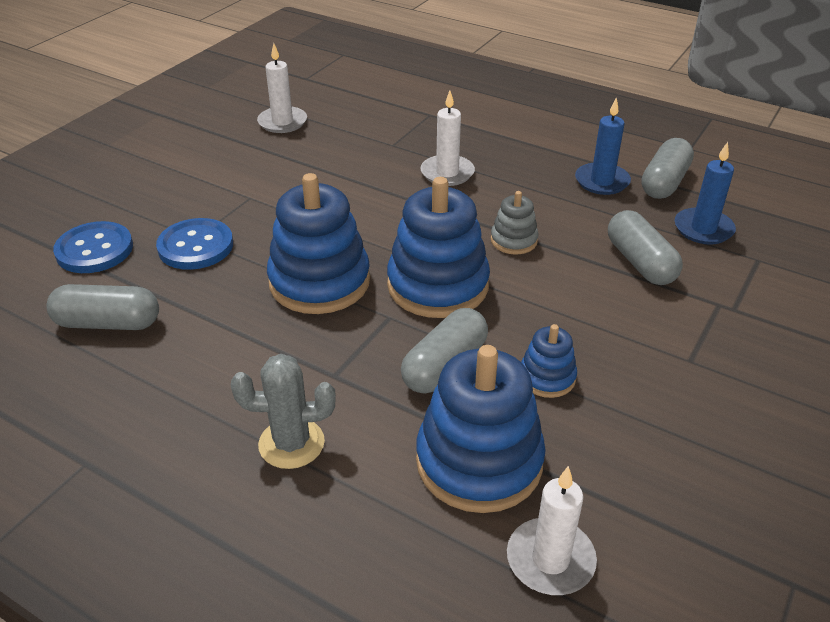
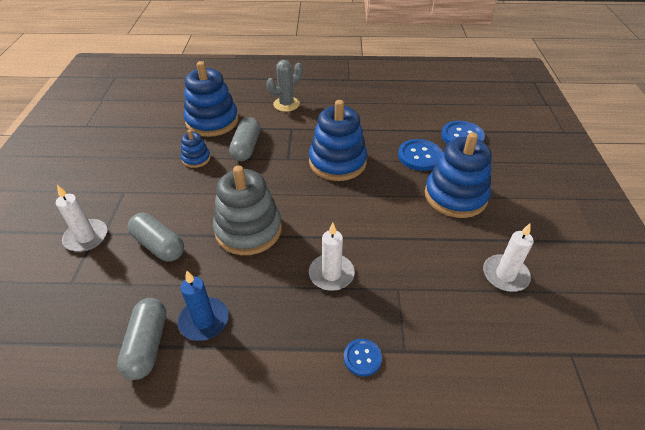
camera: 150 degrees right, 5 degrees up
grey capsule [46,284,159,330] -> none
blue stacking toy [387,177,490,318] -> blue stacking toy moved to [425,132,492,218]
grey stacking toy [491,191,539,254] -> grey stacking toy [213,165,282,255], size x2.02
white candle [507,466,597,595] -> white candle moved to [56,185,107,252]
blue candle [675,142,736,245] -> none
none -> blue button [344,339,382,377]

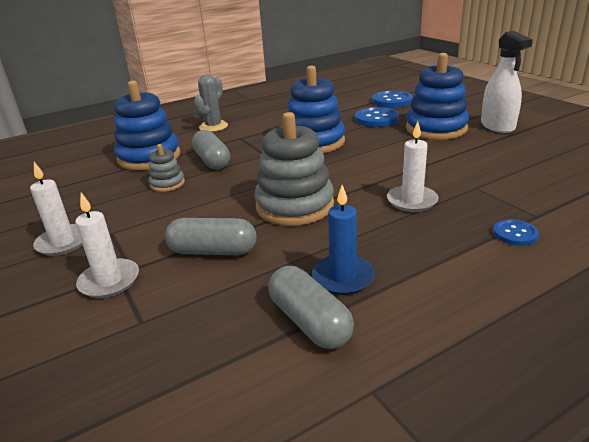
camera: 30 degrees left, 15 degrees down
blue stacking toy [181,130,210,168] -> grey stacking toy [149,144,185,192]
white candle [483,224,534,292] -> white candle moved to [30,162,83,256]
none -> white spray bottle [481,31,533,133]

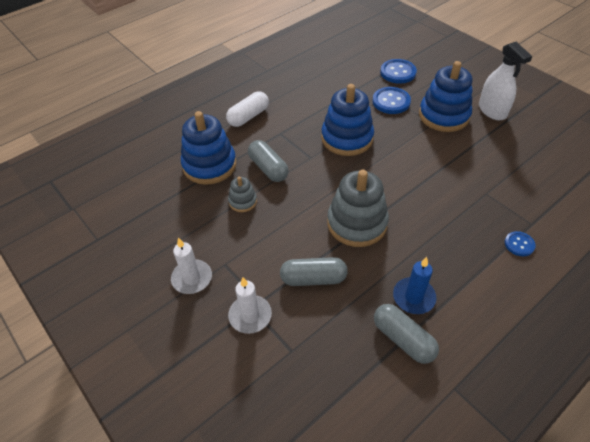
camera: 10 degrees left, 20 degrees up
grey cactus [194,74,228,132] -> white capsule [226,91,269,127]
white candle [387,121,439,212] -> none

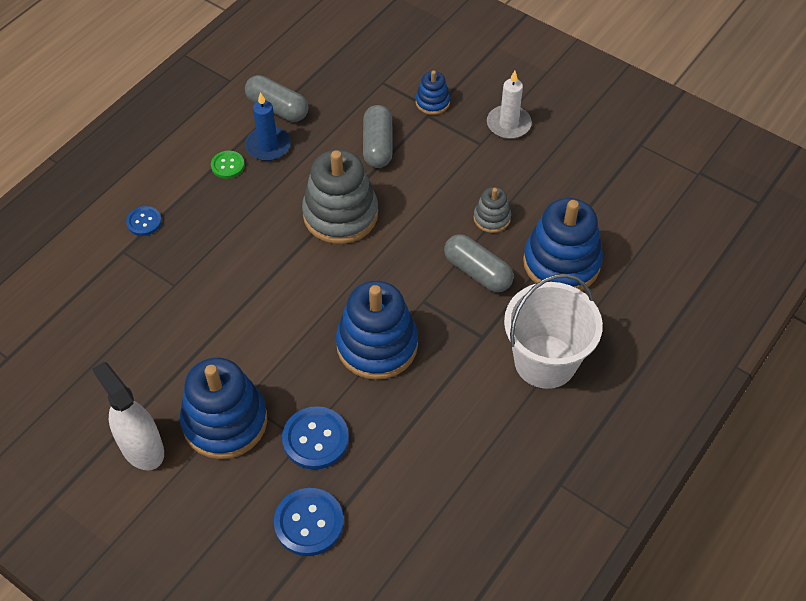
camera: 165 degrees right, 5 degrees up
white capsule [226,91,269,127] -> white bucket [504,274,603,389]
white candle [228,277,272,334] -> blue stacking toy [416,71,450,115]
grey capsule [280,257,348,286] -> grey capsule turned 75 degrees counterclockwise [363,105,393,168]
none -> green button [211,151,245,179]

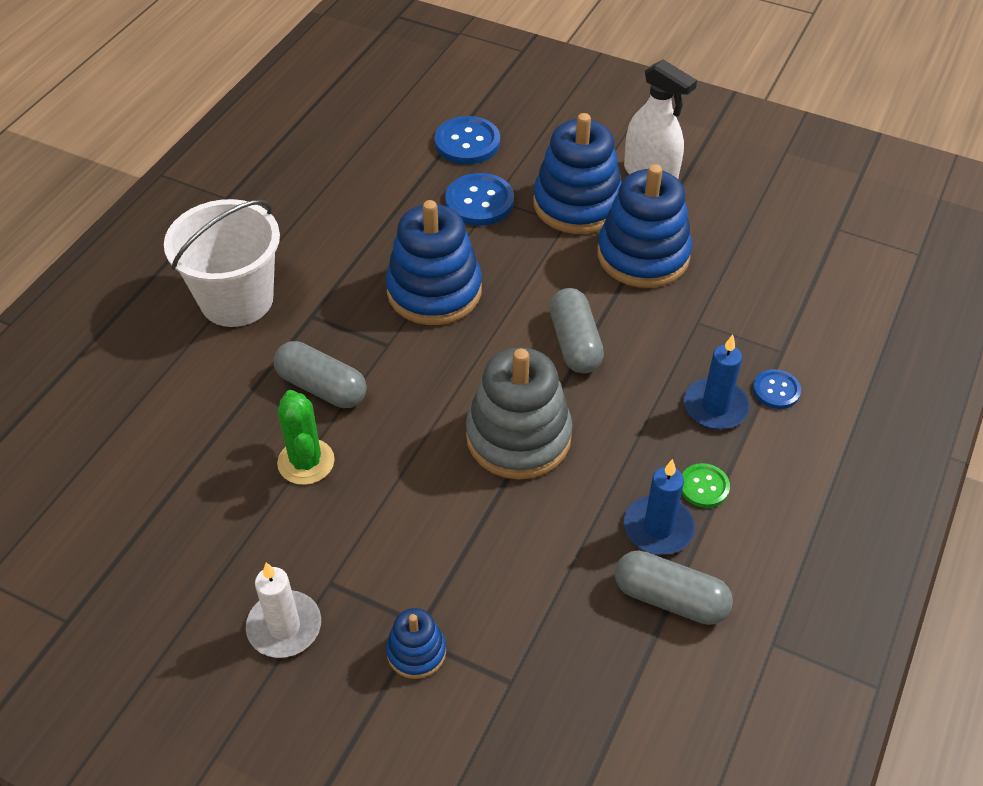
camera: 170 degrees right, 5 degrees down
grey capsule [363,105,393,168] -> grey capsule moved to [549,288,604,373]
grey stacking toy [473,187,511,233] -> green cactus [277,390,335,485]
blue stacking toy [523,198,603,291] -> blue stacking toy moved to [597,164,692,288]
none -> blue candle [684,335,749,429]

